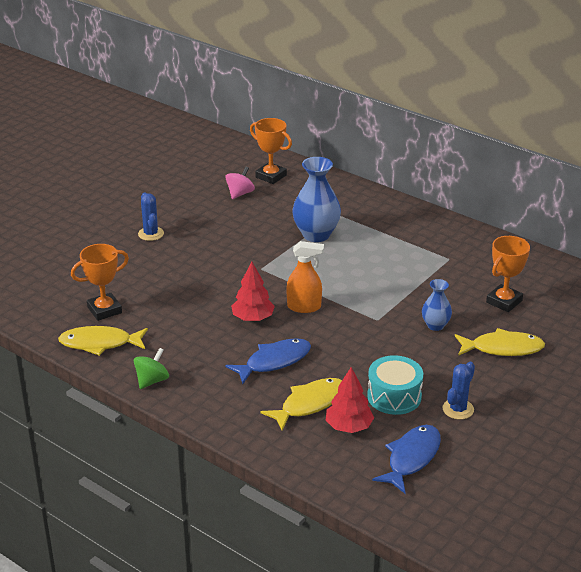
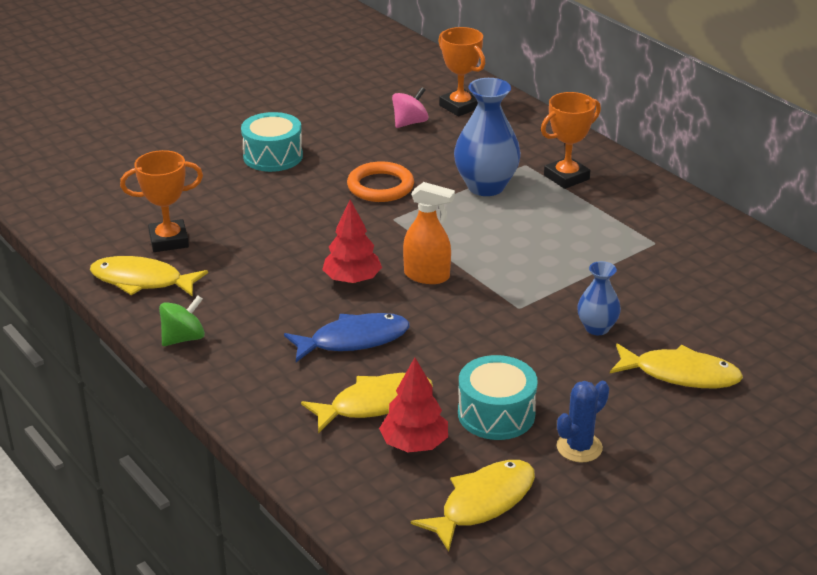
camera: 15 degrees right, 0 degrees up
blue cactus [138,192,164,241] -> turquoise drum [241,112,303,172]
blue fish [372,425,441,494] -> yellow fish [411,460,535,552]
orange trophy [486,236,530,312] -> orange trophy moved to [541,92,601,189]
none -> orange ring [347,161,414,202]

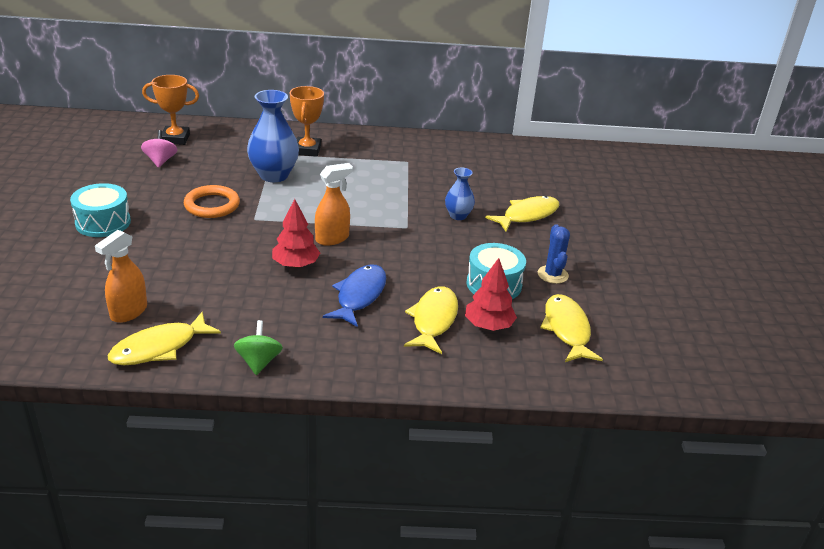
camera: 55 degrees left, 0 degrees up
orange trophy [120,150,203,252] -> orange spray bottle [95,230,147,323]

